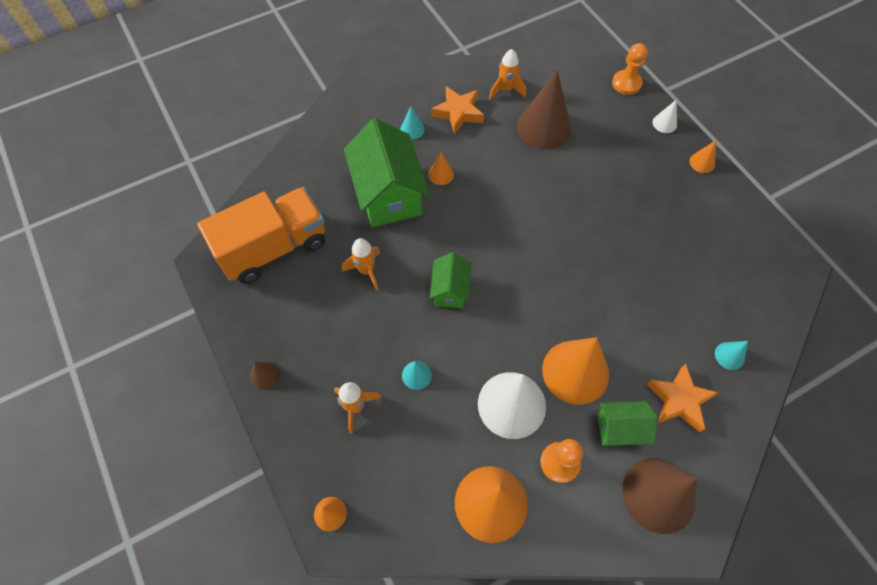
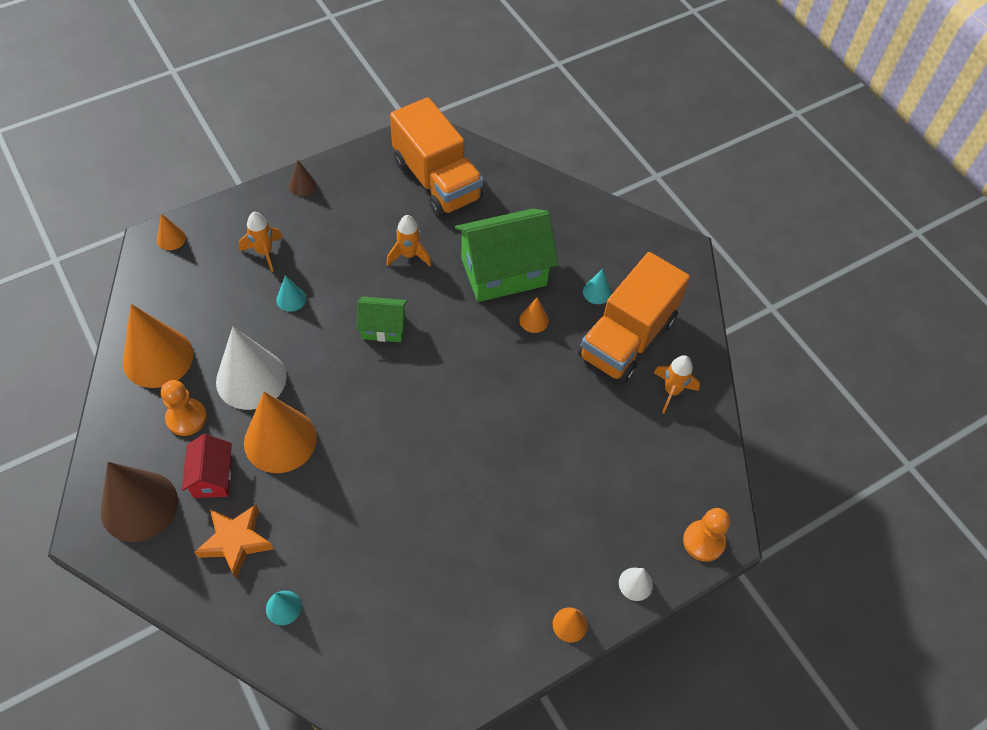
camera: 85 degrees right, 5 degrees down
orange star [431,87,484,134] -> orange truck [578,252,690,383]
brown cone [517,70,572,149] -> none
green house [597,401,658,446] -> red house [182,434,232,498]

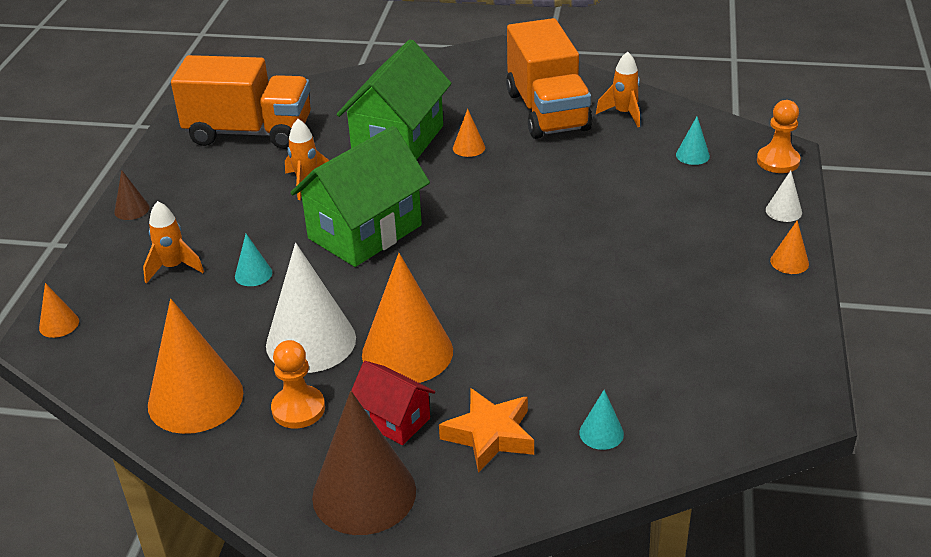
camera: 45 degrees left, 20 degrees down
green house [357,297,407,342] -> green house [290,126,430,267], size x1.90
turquoise cone [583,268,611,304] -> turquoise cone moved to [676,117,710,165]

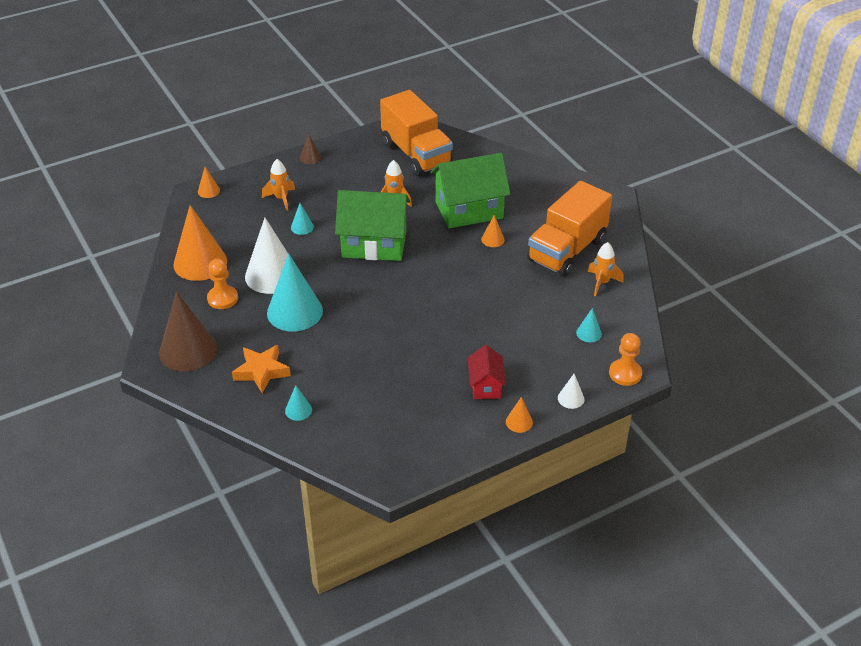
camera: 50 degrees right, 5 degrees up
red house [351,361,435,445] -> red house moved to [468,345,506,399]
orange cone [362,253,453,383] -> turquoise cone [267,253,323,332]

